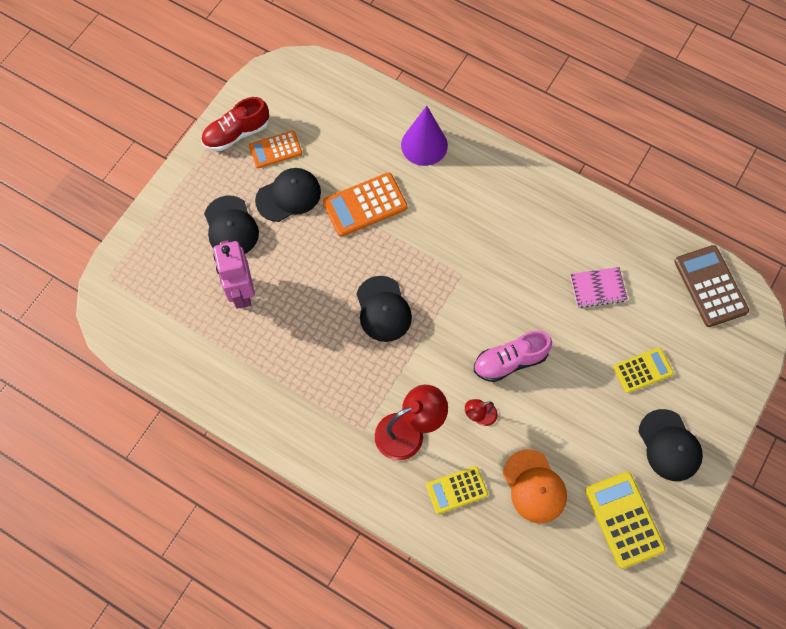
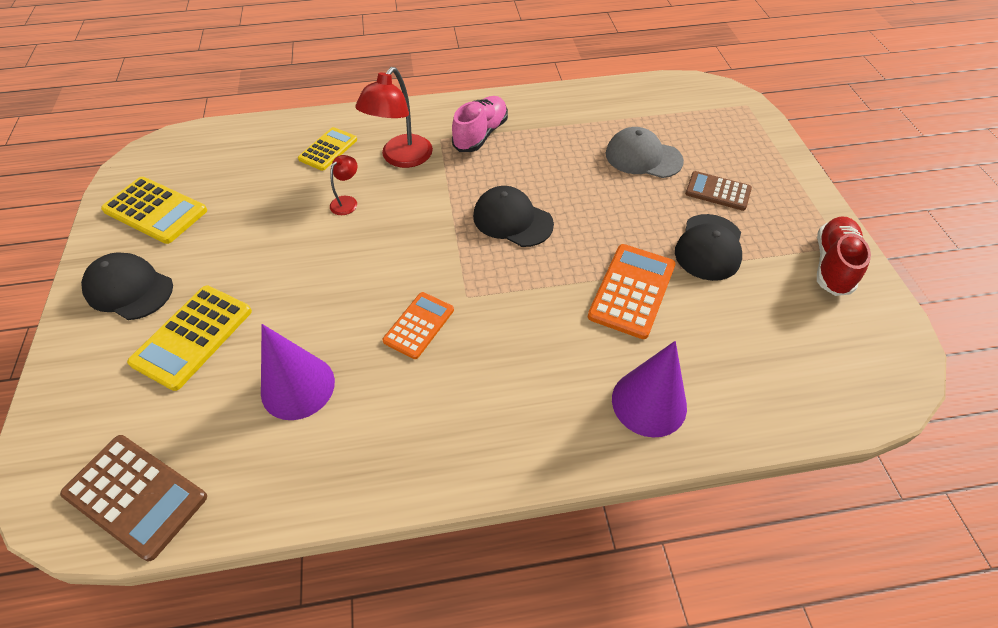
camera: 140 degrees right, 15 degrees down
black cap [204,195,259,254] -> brown calculator [685,171,752,211]
pink robot [213,240,255,309] -> grey cap [606,127,684,178]
orange calculator [249,131,302,168] -> orange calculator moved to [382,292,454,359]
pink shoe [474,331,552,382] -> pink shoe moved to [452,96,508,152]
orange cap [503,449,567,523] -> none
pink notebook [570,267,628,308] -> purple cone [261,324,335,420]
yellow calculator [613,348,674,393] -> yellow calculator [127,285,252,391], size x1.53

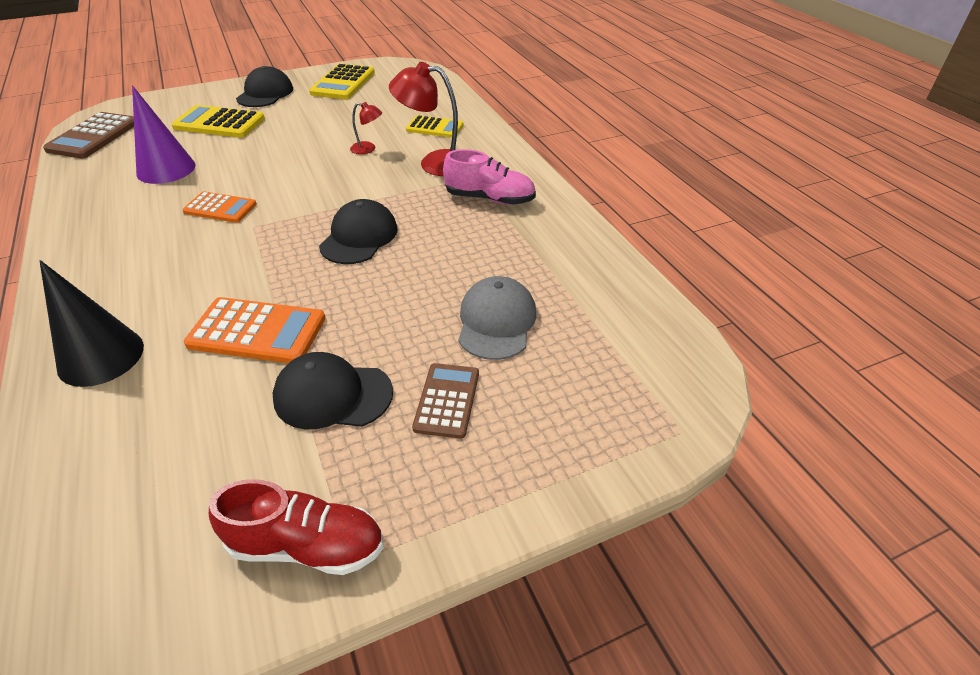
camera: 75 degrees right, 10 degrees down
purple cone [612,341,687,438] -> black cone [39,260,144,387]

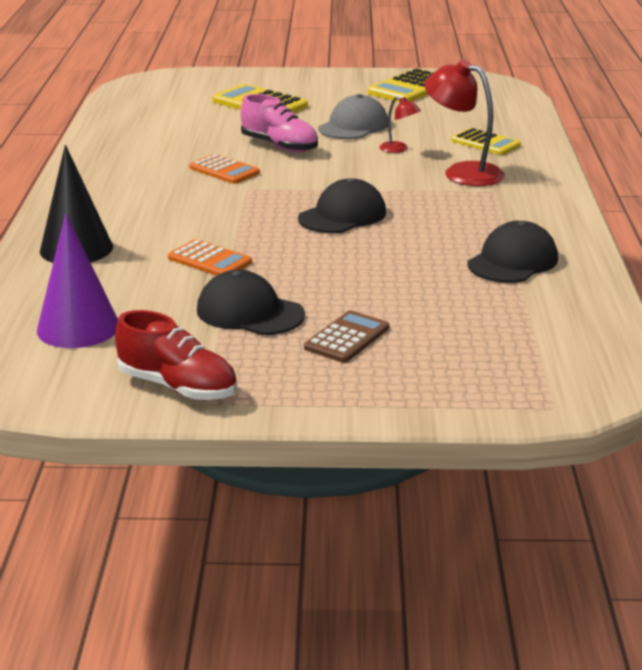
camera: 25 degrees right, 15 degrees down
brown calculator [43,112,134,158] -> none
purple cone [132,85,196,184] -> purple cone moved to [37,213,118,348]
orange calculator [184,297,325,363] -> orange calculator [168,239,252,276], size x0.65
black cap [236,66,293,107] -> black cap moved to [467,221,558,283]
pink shoe [443,149,536,205] -> pink shoe moved to [241,94,318,152]
grey cap [458,276,537,360] -> grey cap moved to [318,94,388,139]

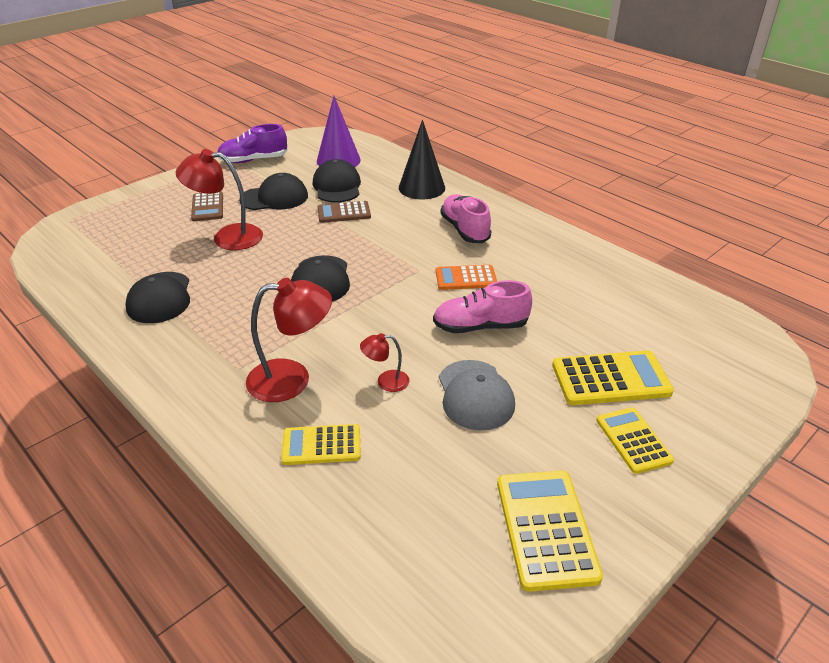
camera: 135 degrees right, 10 degrees up
red shoe [115,310,237,400] -> purple shoe [218,124,288,163]
orange calculator [168,239,252,276] -> brown calculator [317,201,371,223]
none -> red lamp [176,149,263,250]
none -> black cap [313,159,361,203]
none -> pink shoe [440,194,491,243]
none -> yellow calculator [596,407,674,474]

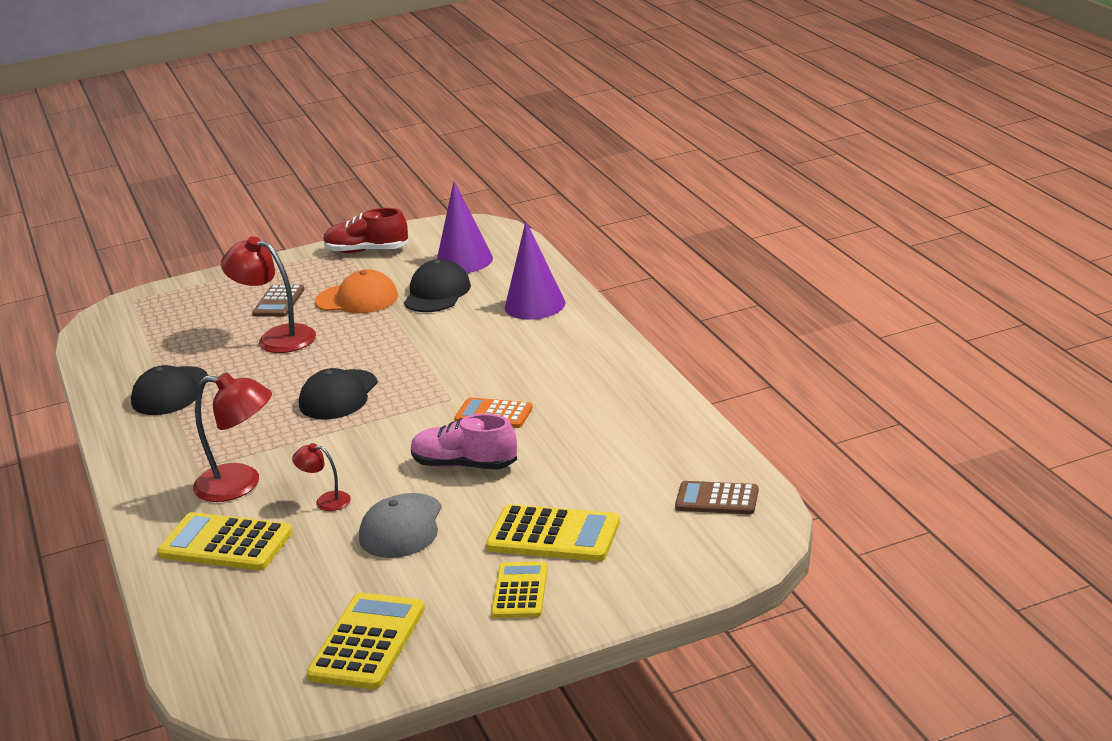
camera: 25 degrees right, 10 degrees down
purple shoe [218,124,288,163] -> red shoe [323,208,409,253]
black cap [239,173,308,210] -> orange cap [315,269,398,314]
yellow calculator [281,424,361,465] -> yellow calculator [157,512,292,570], size x1.53
brown calculator [317,201,371,223] -> brown calculator moved to [675,481,759,514]
black cone [399,120,445,199] -> purple cone [505,221,565,320]
pink shoe [440,194,491,243] -> none

